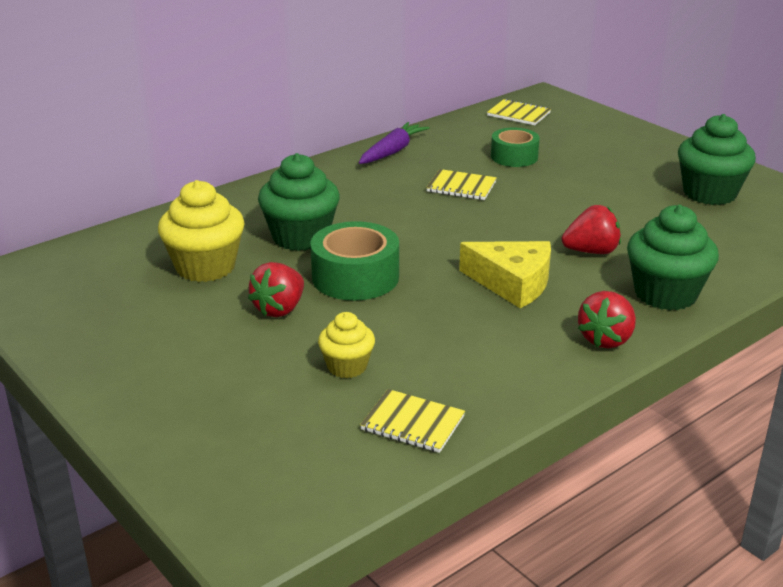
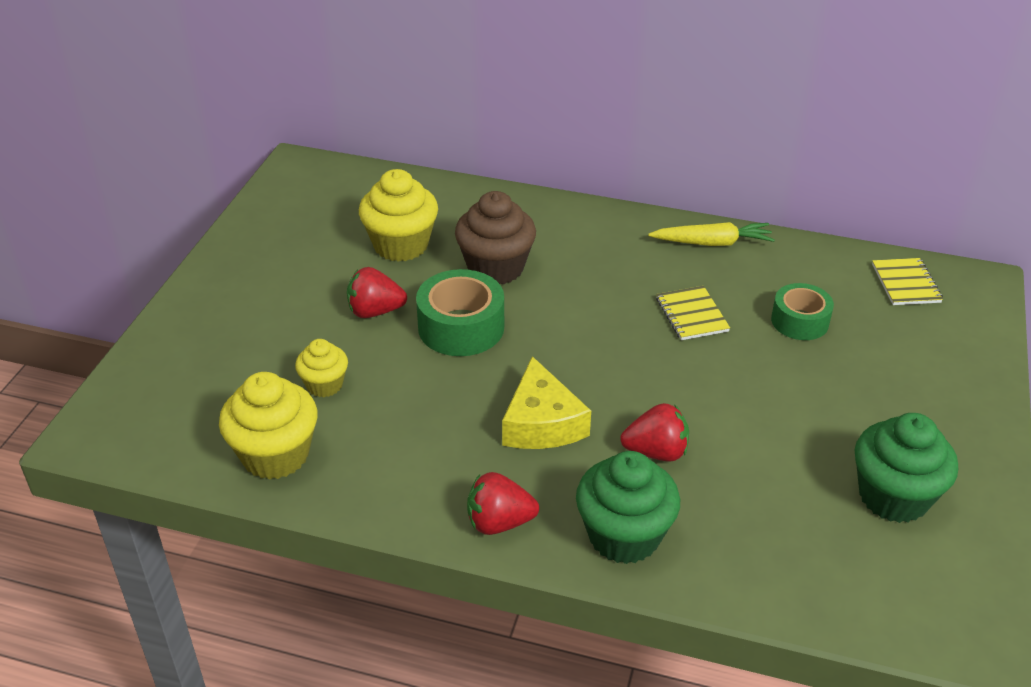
camera: 55 degrees right, 10 degrees up
green cupcake [258,153,340,251] -> brown cupcake [455,191,536,284]
purple carrot [359,122,429,164] -> yellow carrot [648,222,775,246]
yellow notebook [360,389,465,453] -> yellow cupcake [219,372,318,480]
red strawberry [562,205,621,254] -> red strawberry turned 45 degrees counterclockwise [620,403,689,462]

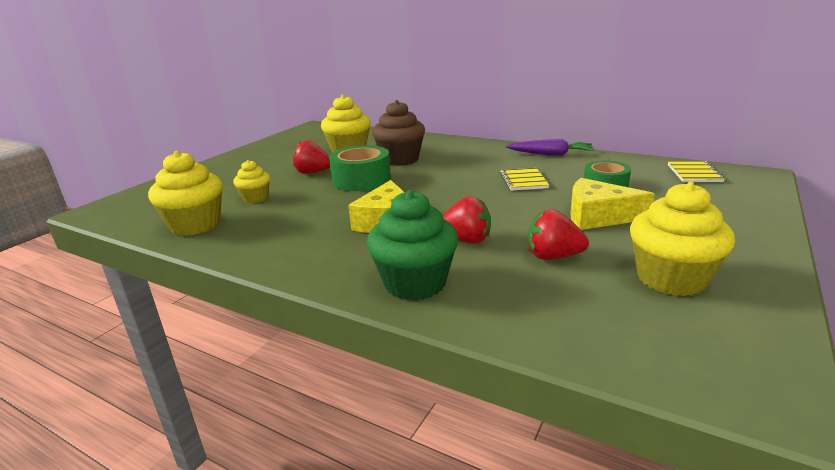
camera: 15 degrees right, 15 degrees down
red strawberry [467,472,539,535] -> red strawberry moved to [528,209,589,260]
yellow carrot [648,222,775,246] -> purple carrot [506,139,594,156]
green cupcake [855,413,958,523] -> yellow cupcake [630,182,735,296]
none -> yellow cheese [571,178,654,230]

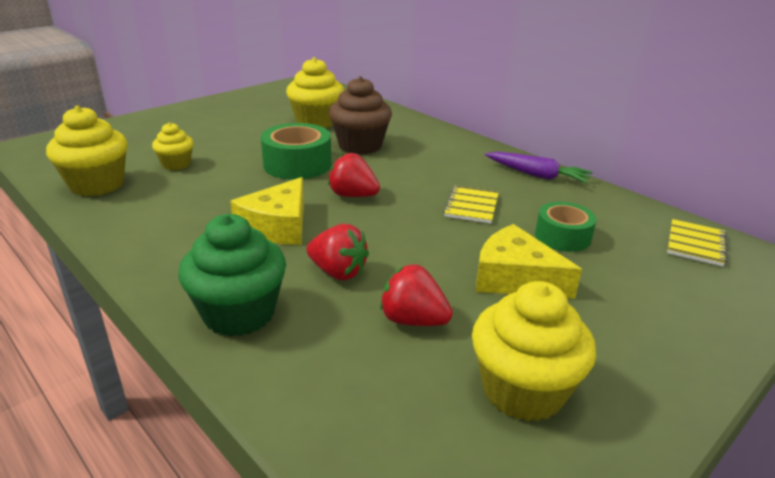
camera: 15 degrees right, 5 degrees up
red strawberry [293,140,330,174] -> red strawberry moved to [328,153,380,197]

